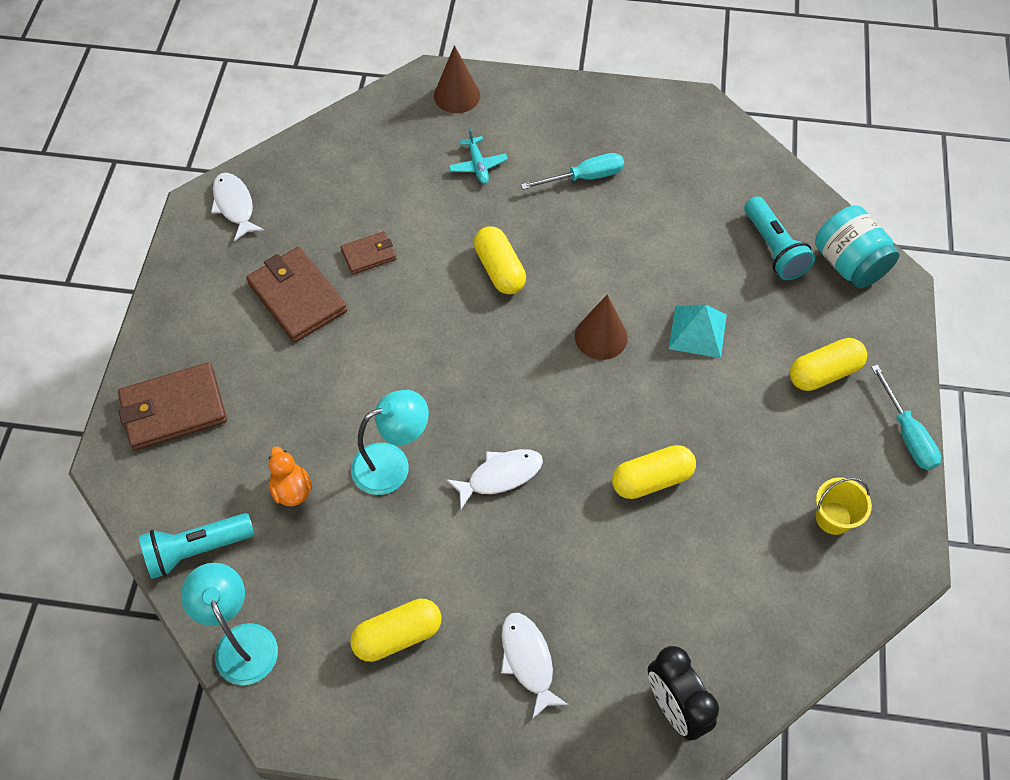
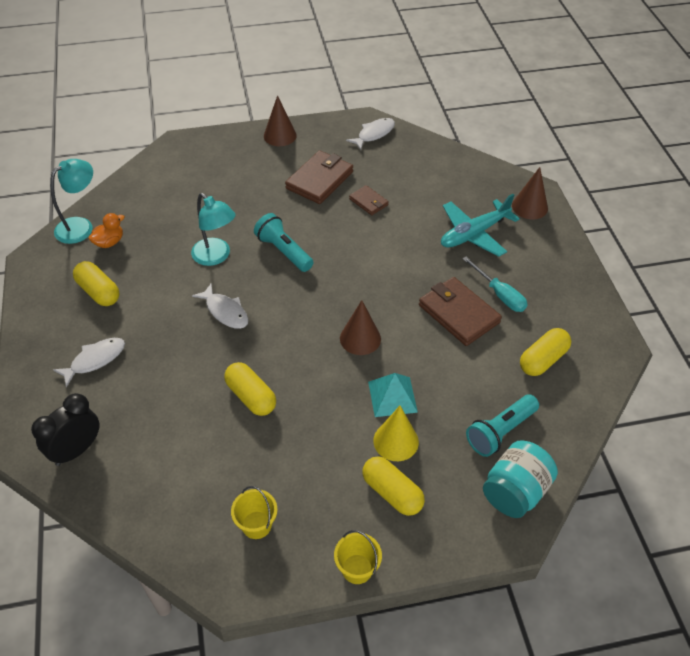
camera: 70 degrees right, 10 degrees down
brown wallet [118,362,227,450] -> brown wallet moved to [419,277,502,346]
turquoise flashlight [139,513,255,579] -> turquoise flashlight moved to [254,213,314,272]
orange duck [268,447,312,506] -> orange duck moved to [89,213,125,248]
turquoise plane [449,128,508,184] -> turquoise plane [441,194,520,257], size x1.90
yellow capsule [474,226,526,294] -> yellow capsule moved to [520,328,571,376]
turquoise screwdriver [871,364,941,470] -> yellow bucket [334,530,382,584]
none -> brown cone [264,95,297,146]
none -> yellow cone [373,406,419,461]

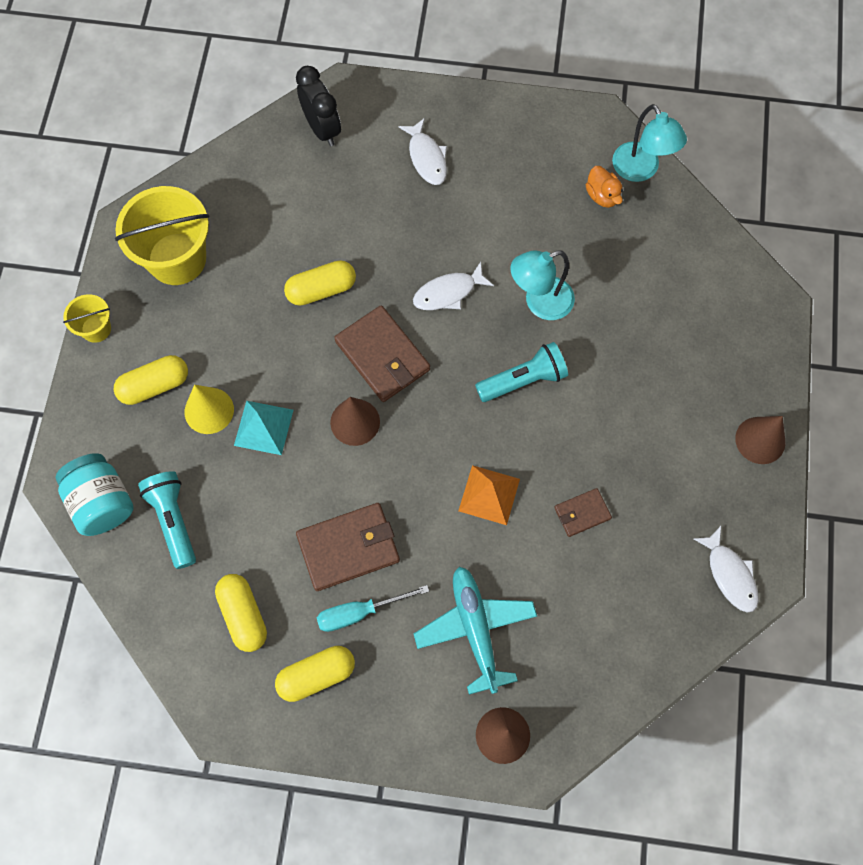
camera: 110 degrees right, 20 degrees up
yellow capsule [73,261,119,306] -> yellow capsule moved to [275,646,355,702]
yellow bucket [231,486,277,539] -> yellow bucket [115,186,210,285], size x2.01
brown wallet [285,150,353,204] -> brown wallet moved to [334,305,430,402]
none -> orange pyramid [458,465,520,525]

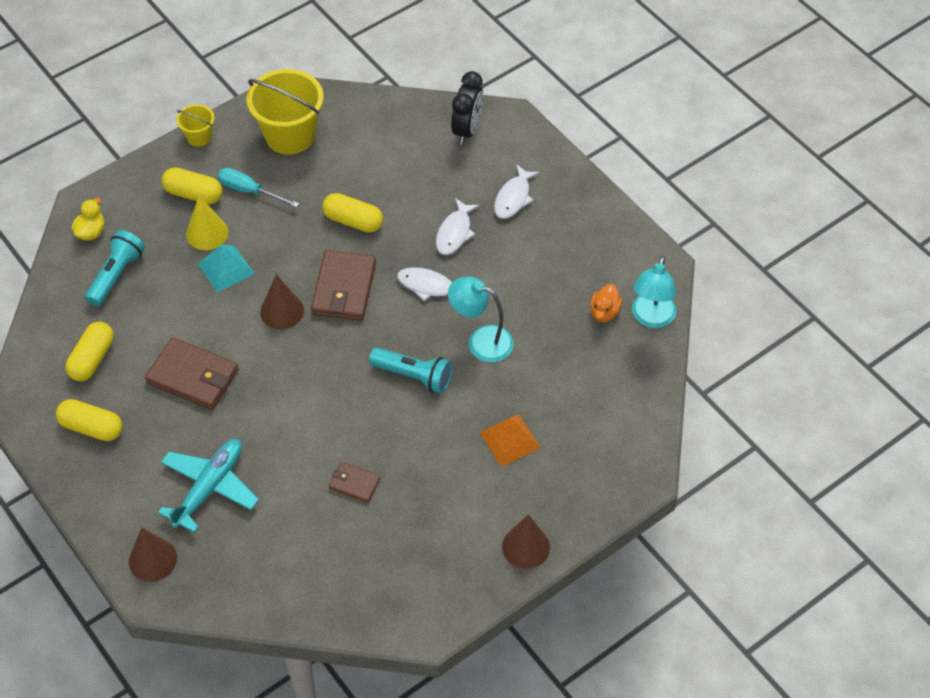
camera: 45 degrees right, 15 degrees down
turquoise jar [56,453,134,536] -> yellow duck [72,198,104,241]
turquoise screwdriver [317,585,429,632] -> turquoise screwdriver moved to [218,168,299,208]
orange pyramid [458,465,520,525] -> orange pyramid moved to [480,414,541,467]
white fish [694,526,759,612] -> white fish moved to [436,198,480,255]

